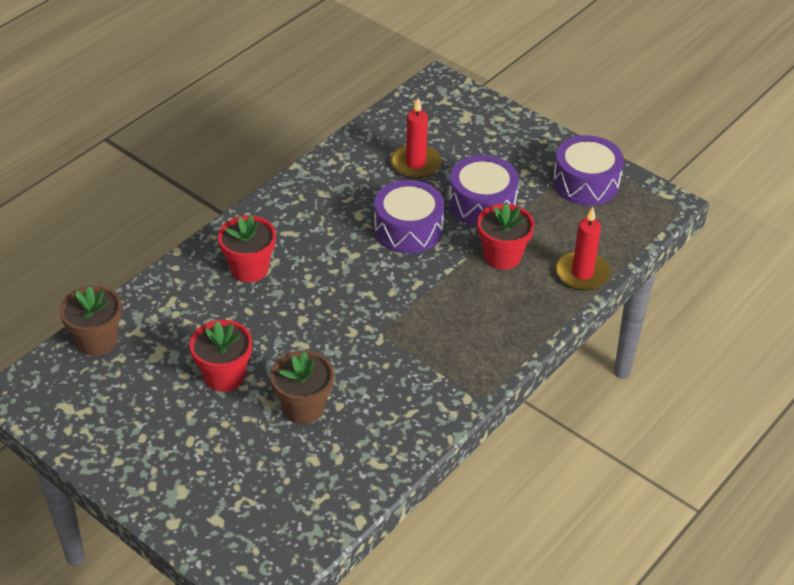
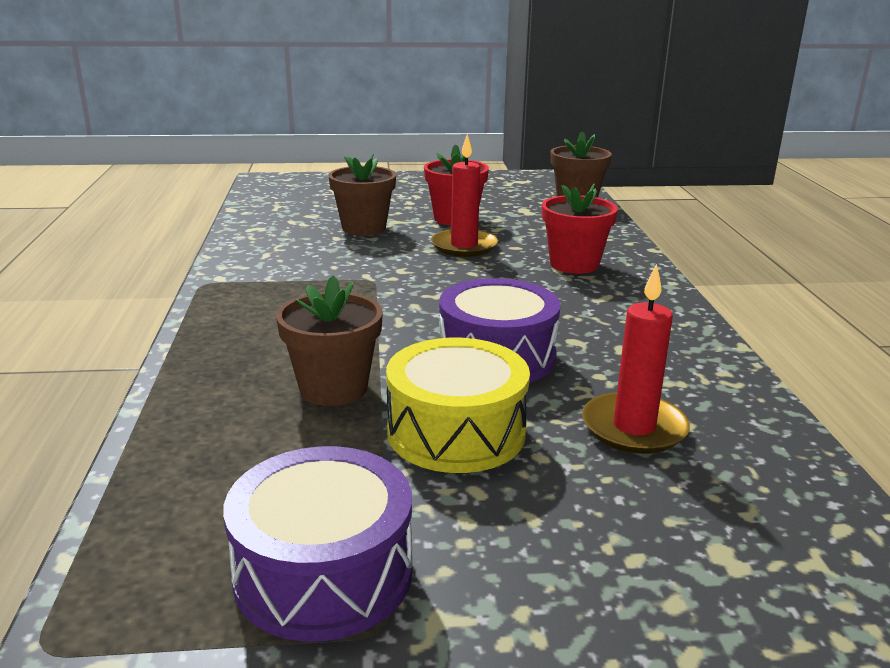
camera: 135 degrees right, 20 degrees down
purple drum [449,155,519,226] -> yellow drum [386,338,530,473]
red flower pot [477,203,534,270] -> brown flower pot [276,275,383,406]
red candle [556,207,610,291] -> red candle moved to [431,134,498,257]

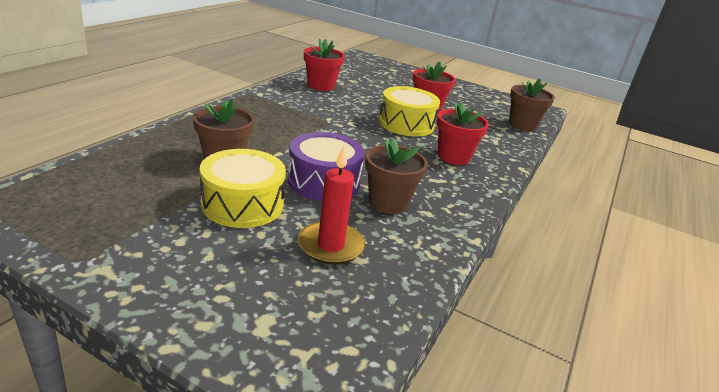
camera: 30 degrees right, 5 degrees up
purple drum [223,446,412,642] -> none
brown flower pot [328,153,396,235] -> brown flower pot moved to [365,138,428,214]
red candle [431,134,498,257] -> yellow drum [379,86,440,136]
none -> red flower pot [304,39,345,91]

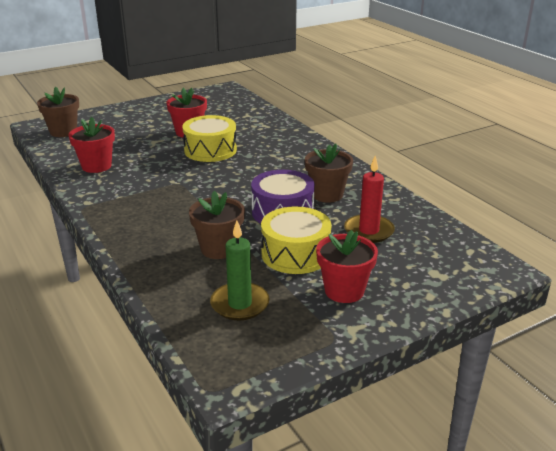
camera: 55 degrees left, 0 degrees up
red flower pot [437,102,489,165] -> red flower pot moved to [316,230,378,303]
brown flower pot [509,79,555,131] -> brown flower pot moved to [37,87,79,137]
none -> green candle [210,221,269,320]

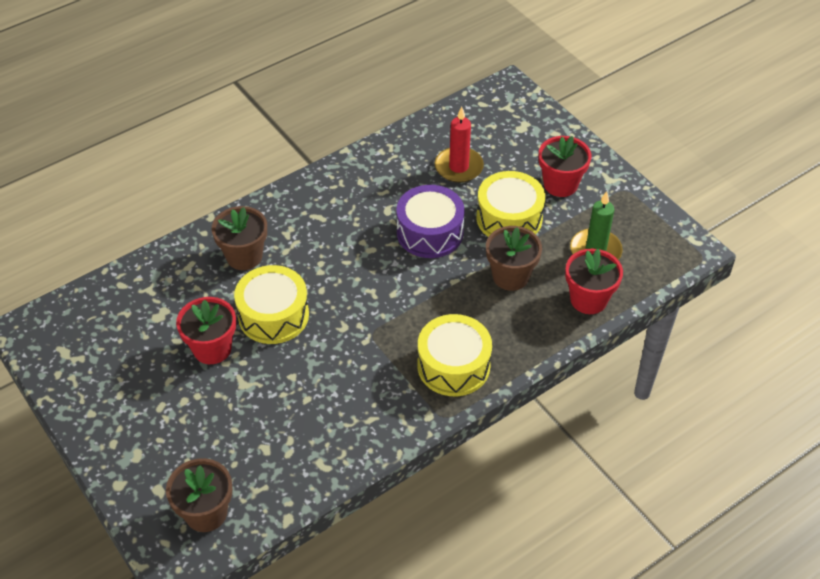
camera: 95 degrees left, 20 degrees up
red flower pot [68,117,115,173] -> red flower pot moved to [565,249,623,314]
brown flower pot [305,144,353,203] -> brown flower pot moved to [212,206,267,270]
none -> yellow drum [417,314,492,396]

